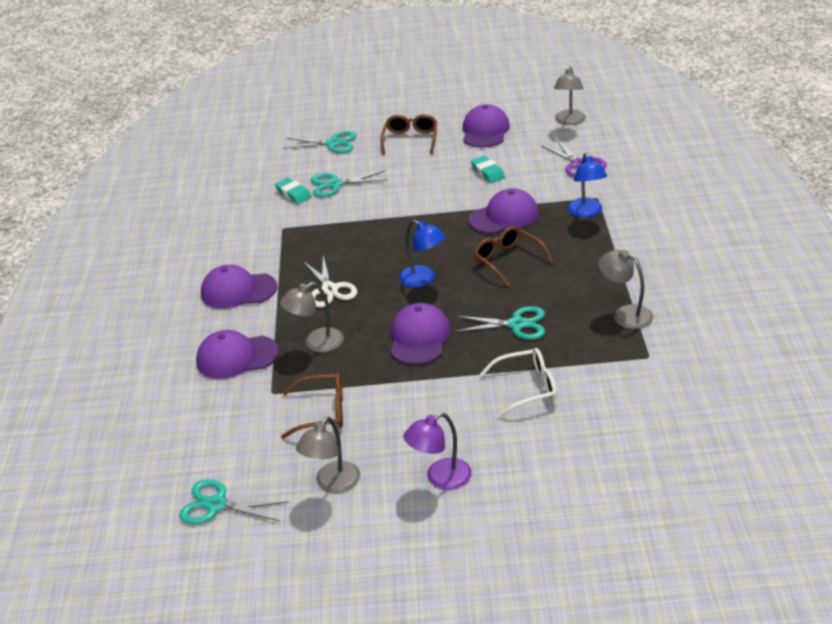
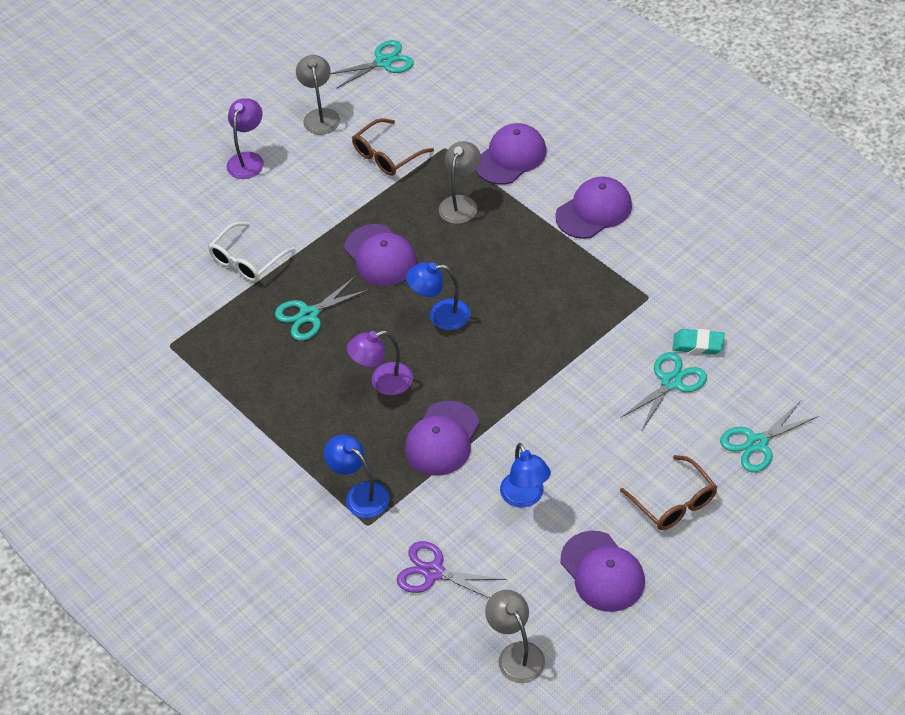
camera: 140 degrees right, 15 degrees up
white scissors [303,256,357,307] -> none
turquoise eraser [471,156,505,183] -> blue lamp [500,443,551,507]
brown glasses [473,226,553,287] -> purple lamp [347,331,413,395]
grey lamp [599,250,653,329] -> none

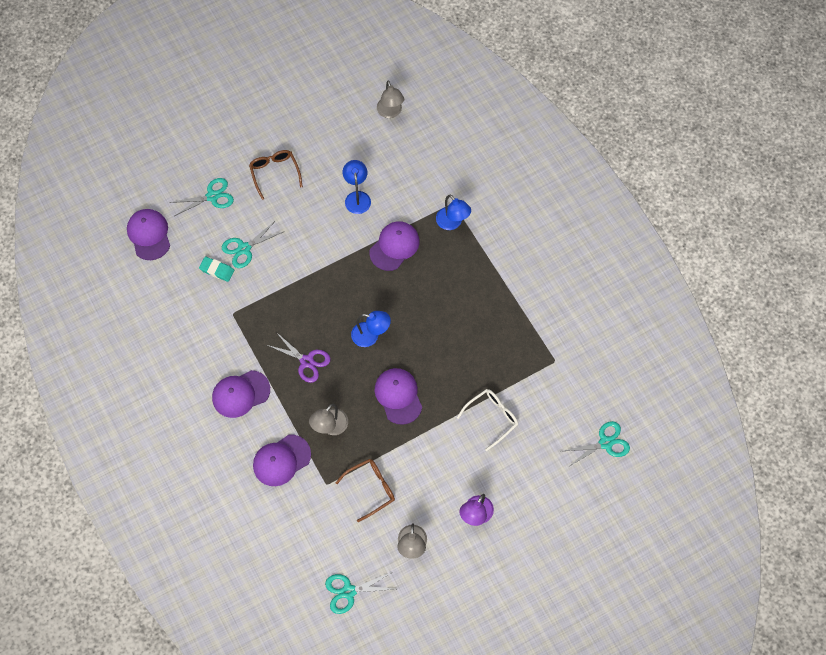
camera: 170 degrees left, 15 degrees up
turquoise scissors [275,276,369,341] -> turquoise scissors moved to [564,421,630,467]
purple lamp [347,331,413,395] -> none
purple scissors [397,541,507,598] -> purple scissors moved to [267,332,331,383]
purple cap [561,531,645,612] -> purple cap moved to [127,209,170,260]

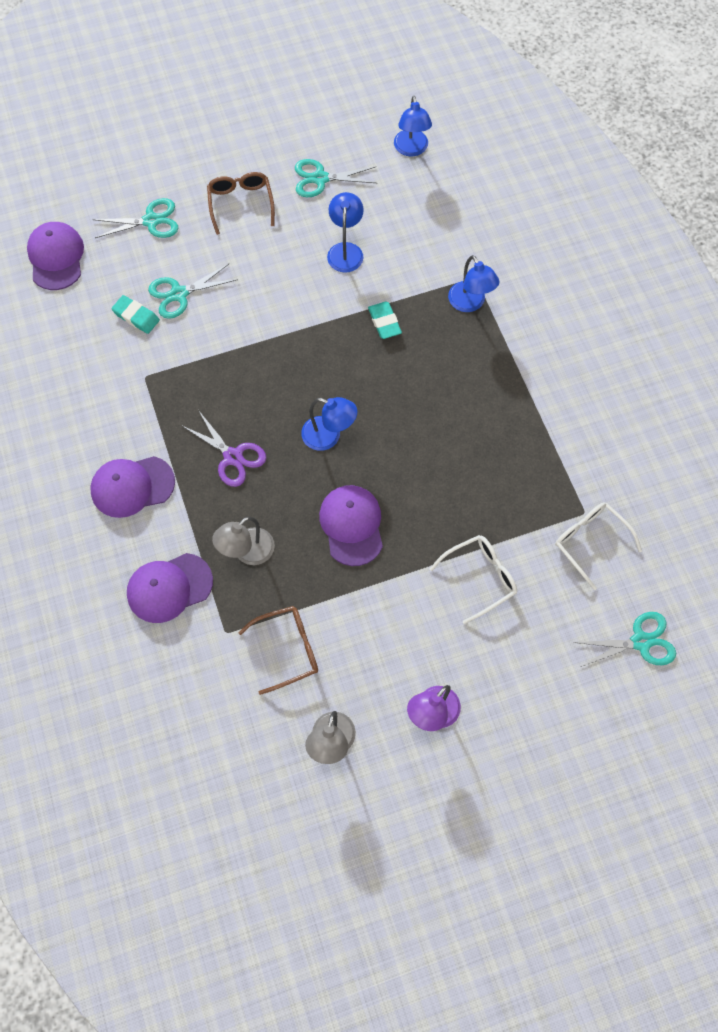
camera: 10 degrees right, 0 degrees up
turquoise scissors [325,572,393,614] -> turquoise scissors moved to [295,159,376,197]
purple cap [369,221,420,271] -> turquoise eraser [368,302,402,339]
grey lamp [377,80,404,118] -> blue lamp [394,96,432,156]
none -> white glasses [555,502,642,590]

